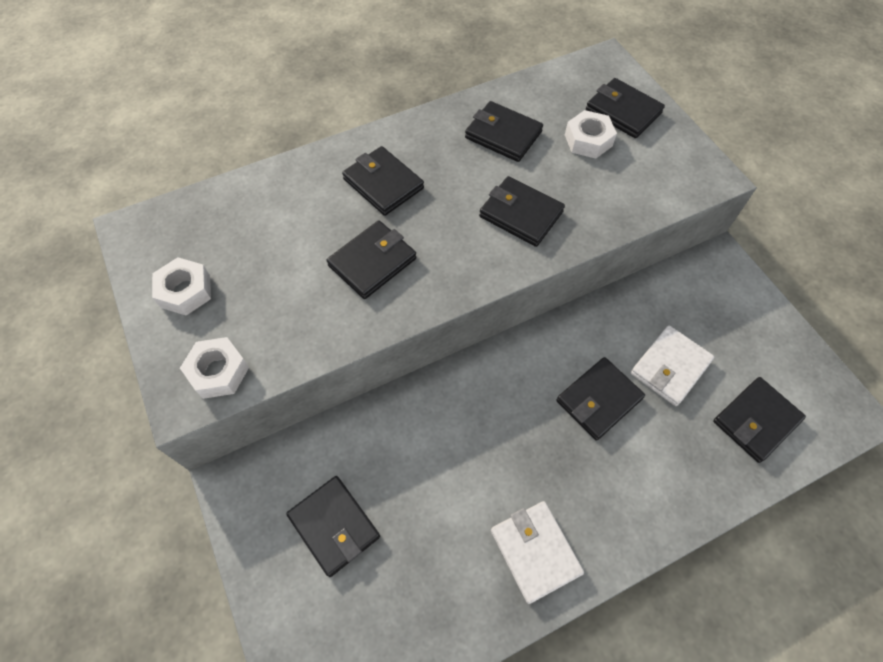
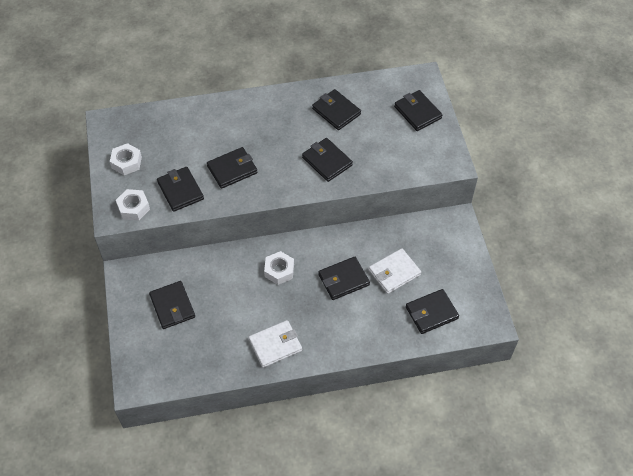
camera: 15 degrees right, 5 degrees down
black wallet [342,146,424,216] -> black wallet moved to [157,167,204,212]
white wallet [491,501,584,604] -> white wallet turned 75 degrees clockwise [249,320,302,368]
white nut [565,110,617,159] -> white nut moved to [264,251,294,285]

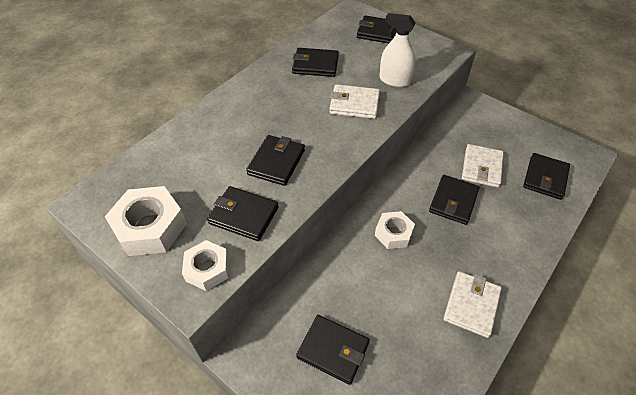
camera: 40 degrees left, 5 degrees down
white nut [110,143,142,175] -> white nut [105,186,187,256], size x1.60
black wallet [302,138,353,182] -> white wallet [329,84,380,119]
none -> white spray bottle [379,13,416,87]

